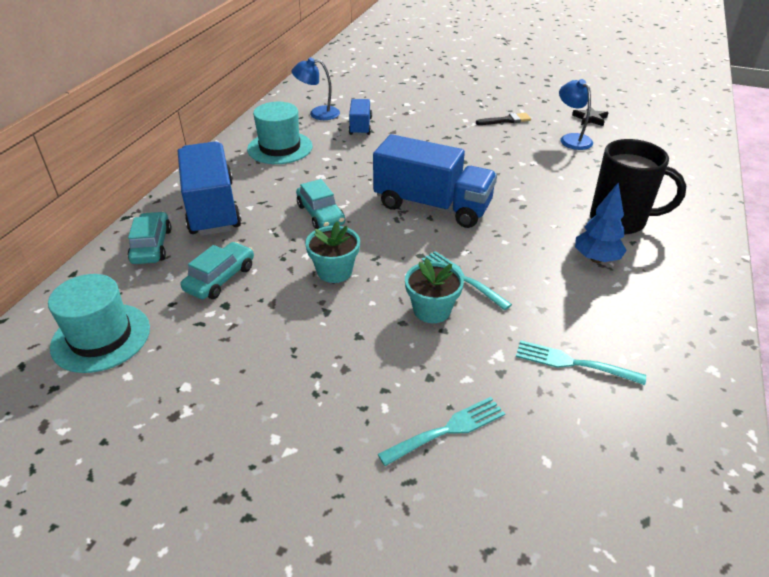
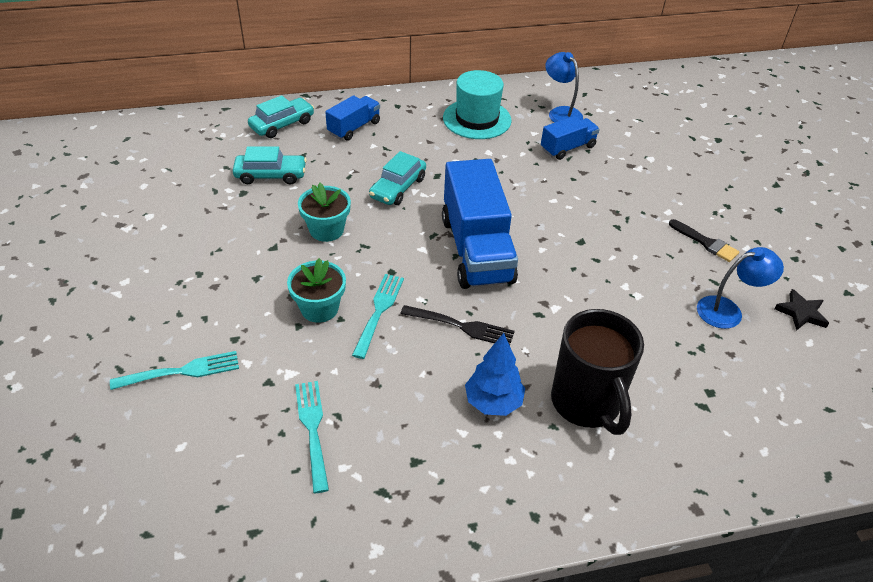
camera: 55 degrees right, 5 degrees up
turquoise hat [48,274,150,373] -> none
blue truck [178,142,242,236] -> blue truck [325,95,380,141], size x0.52
turquoise fork [378,397,505,466] -> turquoise fork turned 45 degrees counterclockwise [110,351,239,390]
blue lamp [559,79,593,150] -> blue lamp turned 45 degrees clockwise [697,247,784,329]
none -> black fork [400,305,515,345]

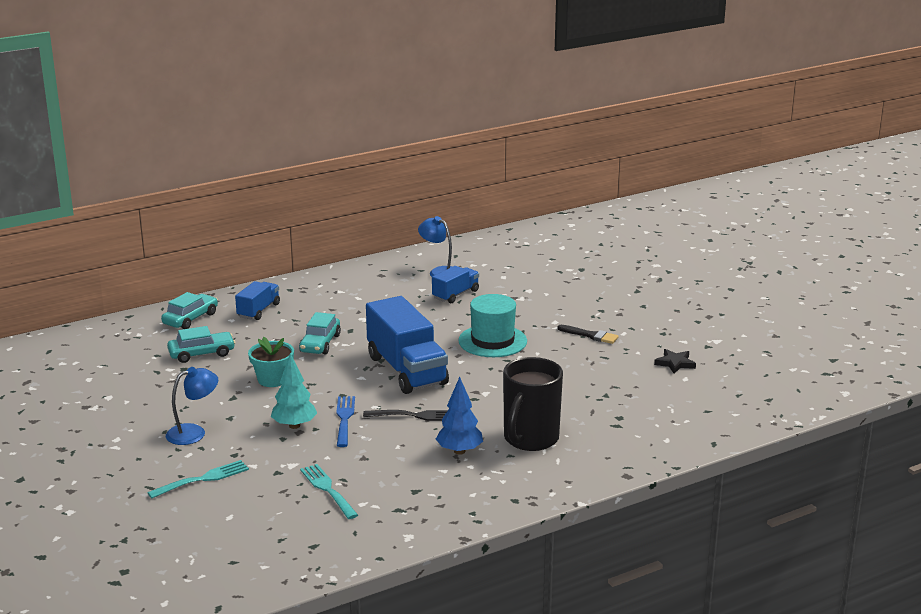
camera: 15 degrees left, 20 degrees down
turquoise flower pot [287,258,346,323] -> turquoise tree [271,353,317,429]
turquoise fork [352,274,404,359] -> blue fork [336,396,355,447]
turquoise hat [443,70,512,139] -> turquoise hat moved to [458,294,527,357]
black mug [551,309,644,435] -> black mug turned 60 degrees clockwise [503,357,563,451]
blue lamp [697,247,784,329] -> blue lamp moved to [166,367,218,445]

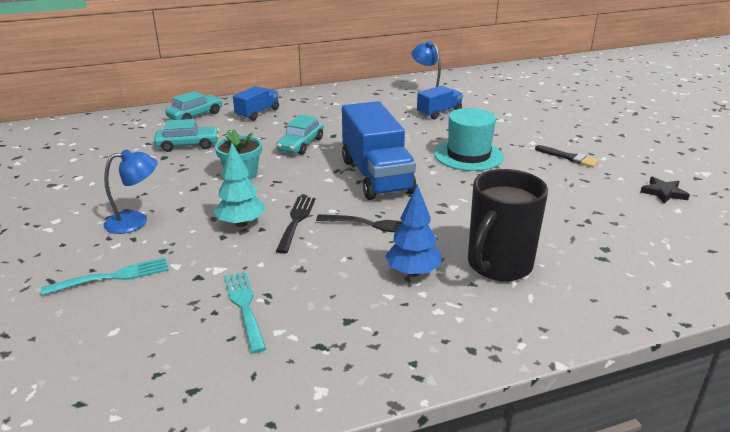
camera: 10 degrees right, 5 degrees up
blue fork [336,396,355,447] -> black fork [276,197,316,254]

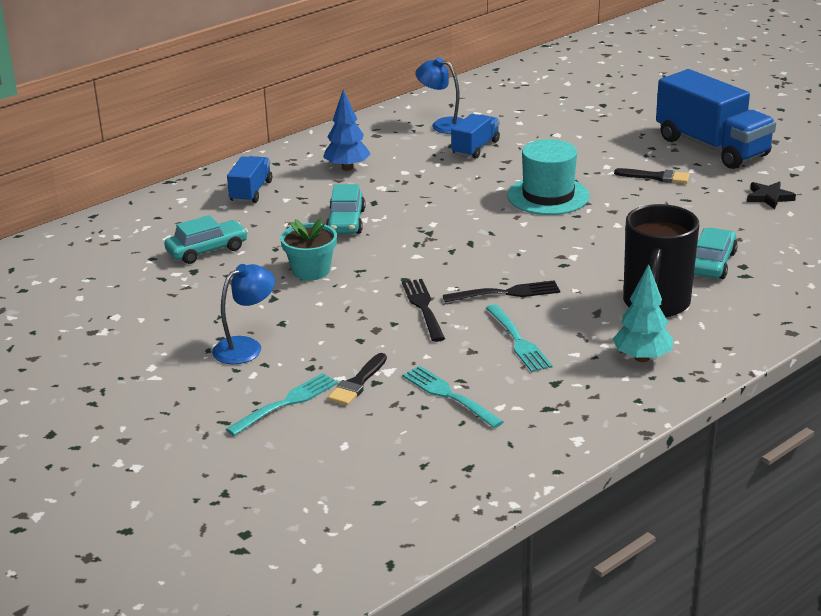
camera: 20 degrees left, 0 degrees up
turquoise car [165,91,223,120] -> turquoise car moved to [694,228,738,279]
turquoise tree [214,143,264,227] -> turquoise tree moved to [613,264,673,362]
blue truck [342,101,416,200] -> blue truck moved to [656,69,776,169]
blue tree [385,184,441,277] -> blue tree moved to [323,89,371,171]
none -> black brush [328,353,387,406]
none -> turquoise fork [486,304,553,372]

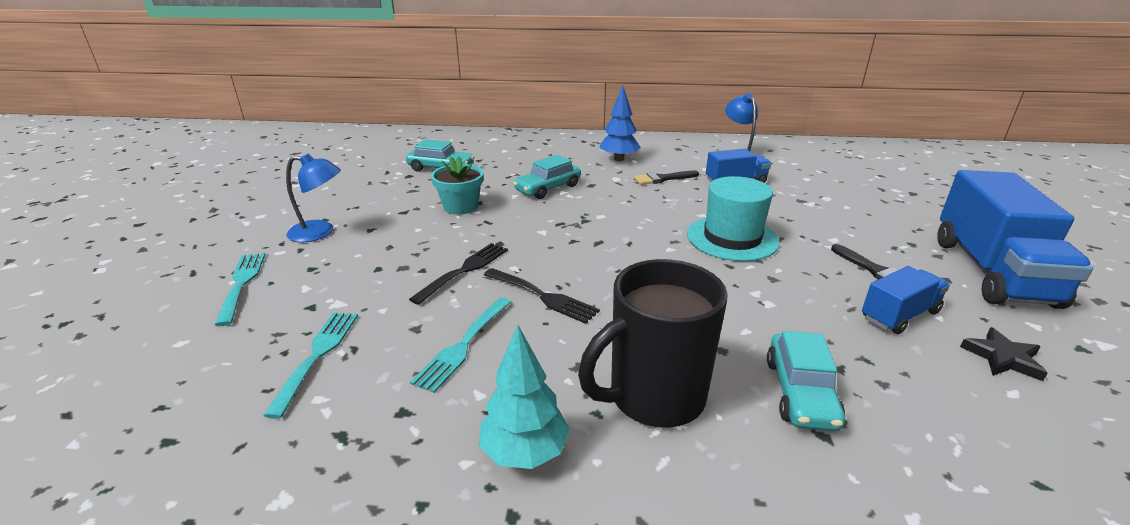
camera: 45 degrees right, 0 degrees up
turquoise fork [226,373,338,436] -> turquoise fork turned 105 degrees counterclockwise [215,253,266,326]
blue truck [227,156,272,203] -> blue truck moved to [862,266,950,334]
black brush [328,353,387,406] -> black brush moved to [634,171,699,185]
turquoise car [694,228,738,279] -> turquoise car turned 120 degrees clockwise [767,331,845,431]

